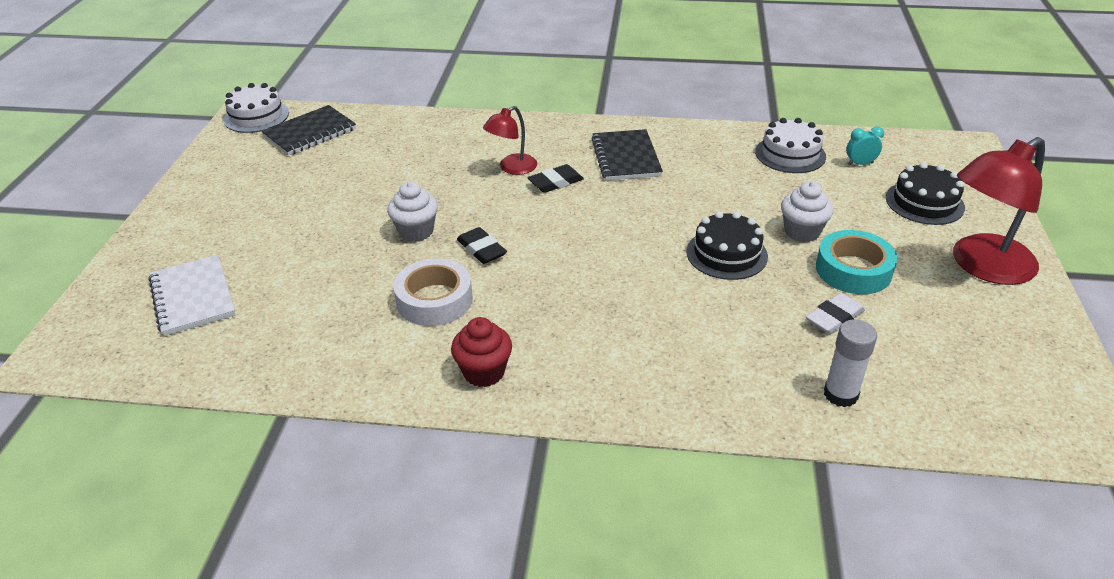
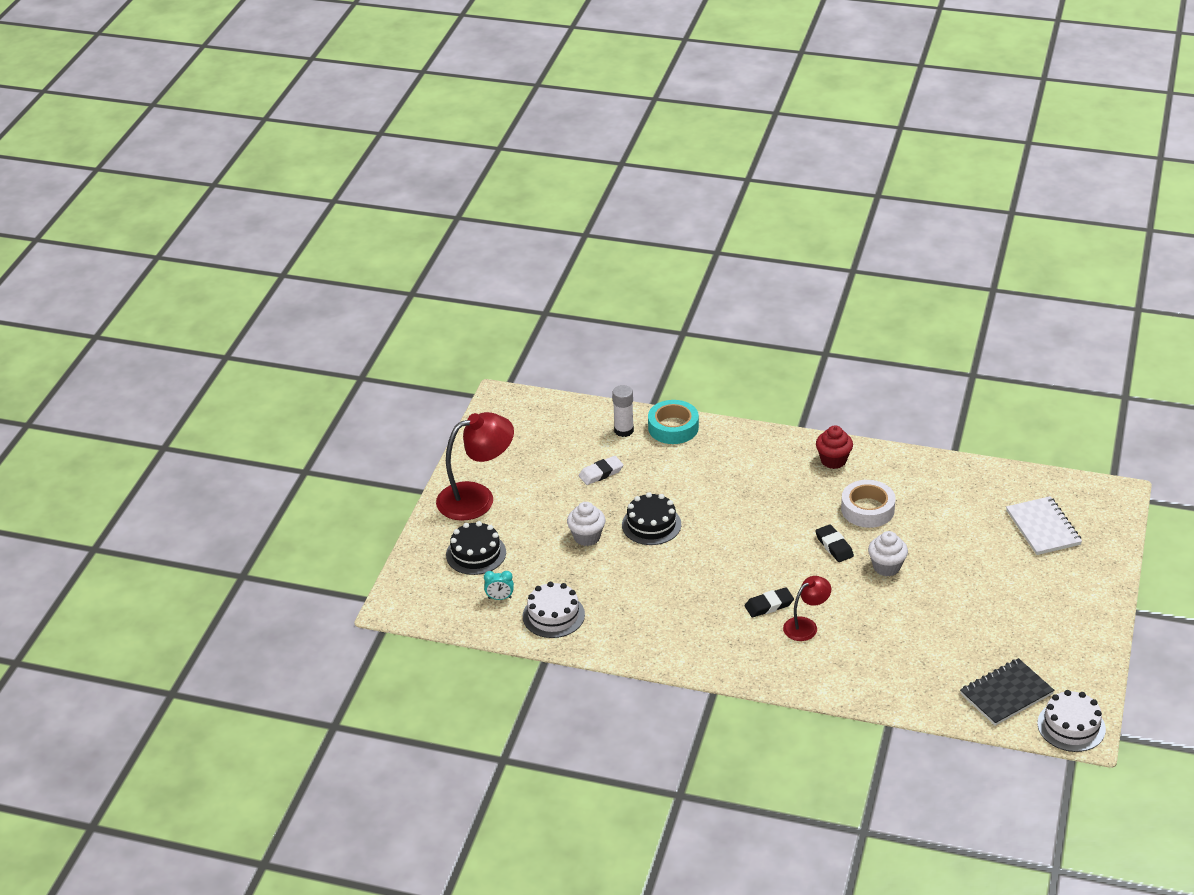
camera: 170 degrees left, 0 degrees up
black notebook [591,129,663,181] -> none
turquoise tape [816,230,898,294] -> turquoise tape moved to [648,400,699,444]

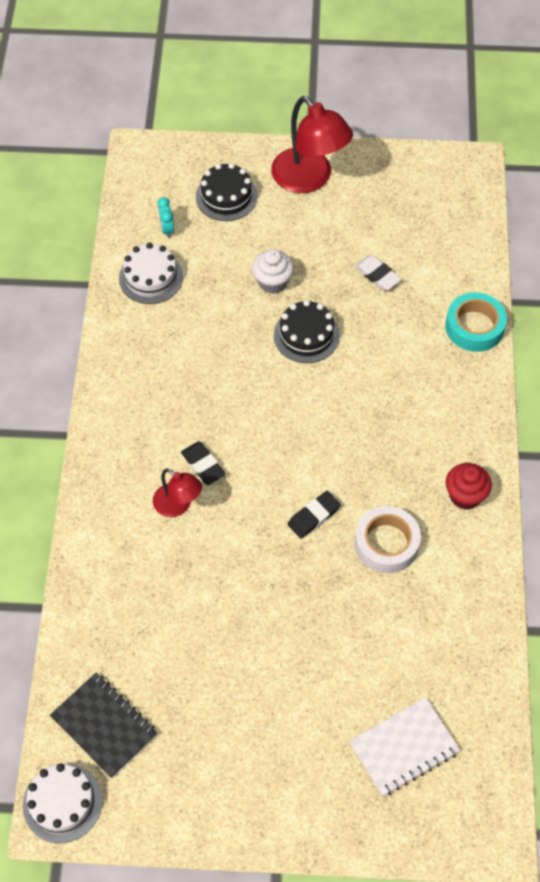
camera: 75 degrees right, 20 degrees up
white glue stick [612,385,634,437] -> none
white cupcake [868,531,908,576] -> none

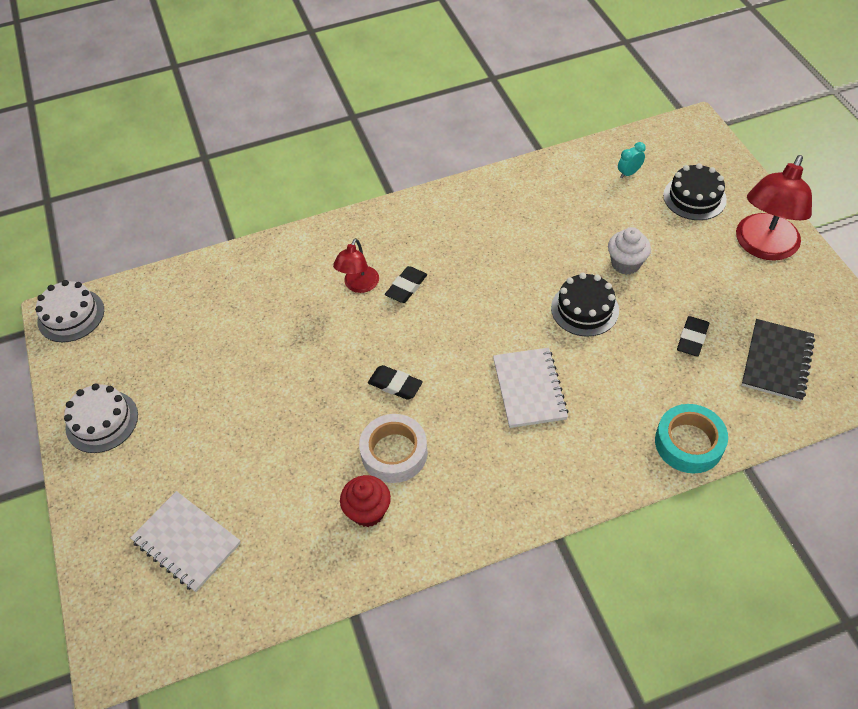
camera: 70 degrees right, 5 degrees down
black notebook [50,672,157,778] -> black notebook moved to [742,319,815,402]
white cake [119,243,183,304] -> white cake moved to [64,383,138,453]
white eraser [355,255,402,291] -> black eraser [677,316,709,357]
red cupcake [446,463,492,510] -> red cupcake moved to [340,475,391,527]
none -> white notebook [493,347,569,428]

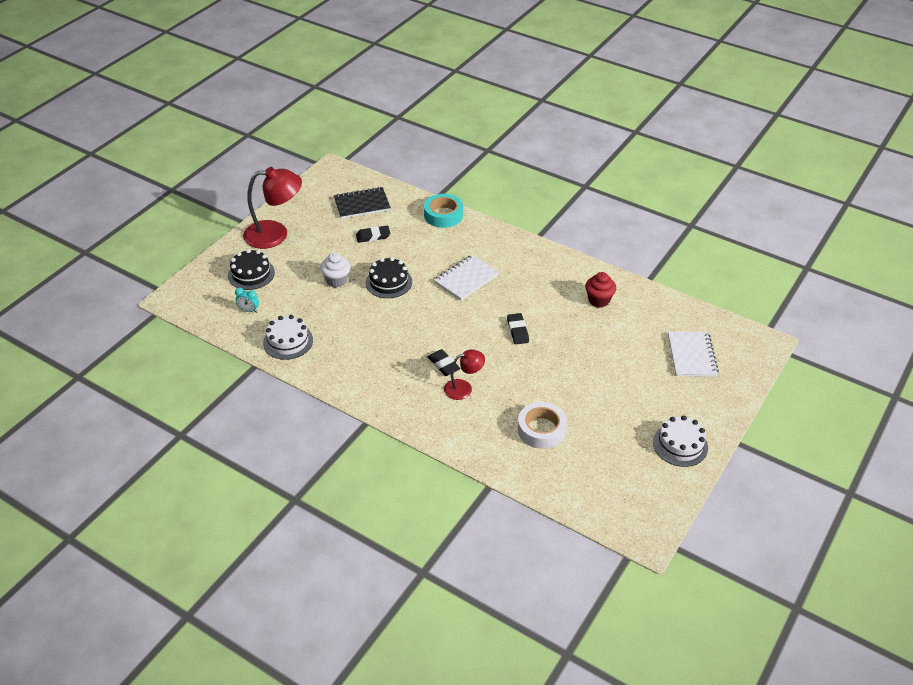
camera: 130 degrees left, 10 degrees down
white cake [35,280,104,342] -> white cake moved to [263,315,313,360]
white tape [359,414,428,483] -> white tape moved to [518,402,567,449]
black eraser [385,266,427,303] -> black eraser turned 60 degrees clockwise [427,349,461,376]

